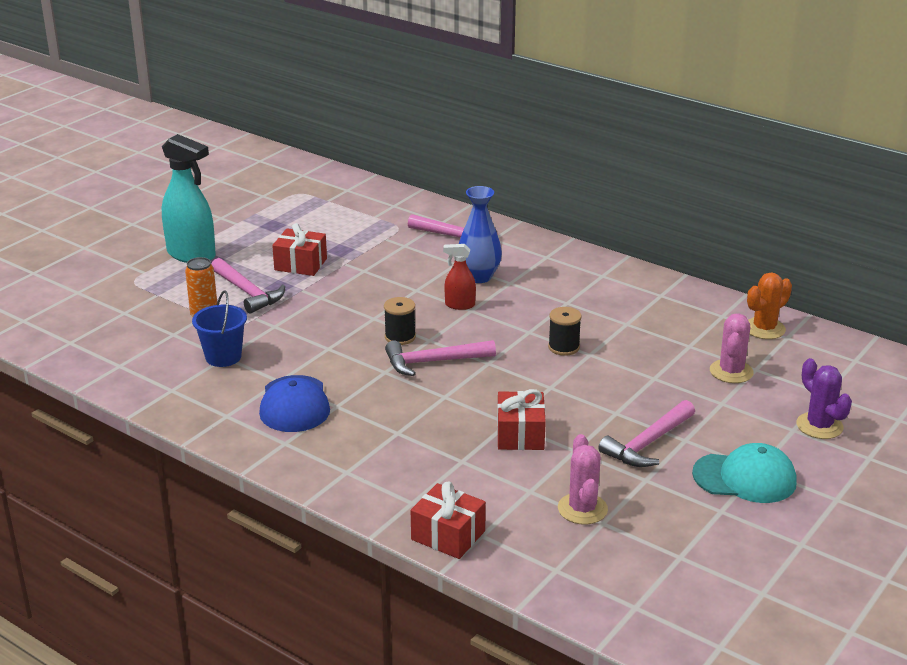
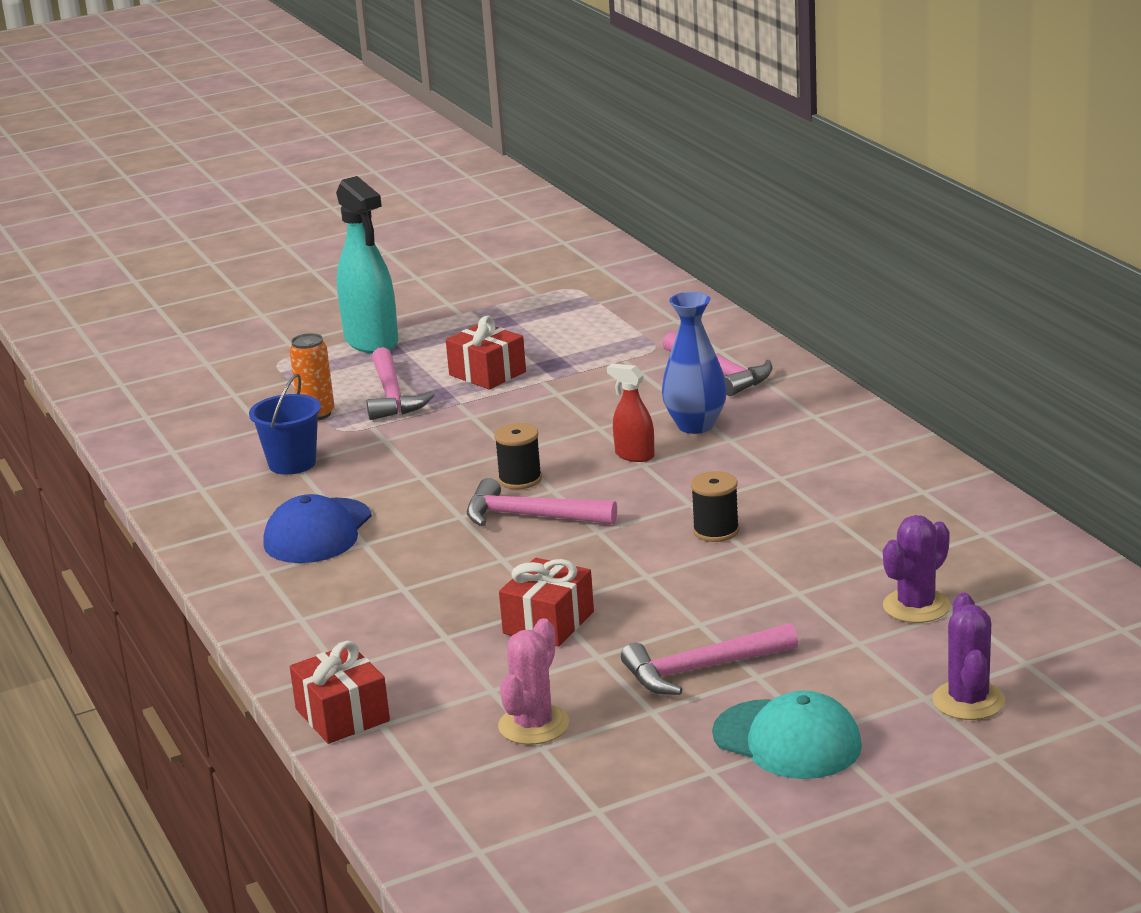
camera: 30 degrees right, 5 degrees down
pink cactus [710,313,754,383] -> purple cactus [883,515,950,623]
orange cactus [747,272,792,339] -> none

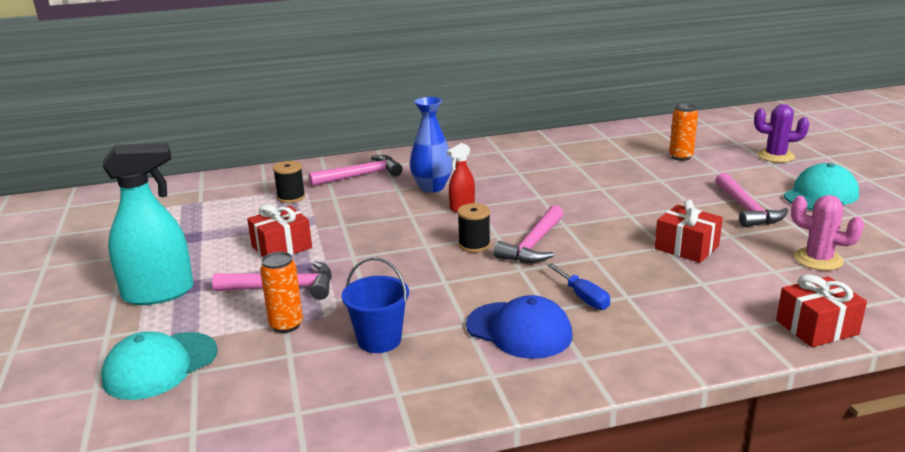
camera: 80 degrees left, 0 degrees up
black spool [691,471,739,542] -> black spool moved to [273,161,305,203]
purple cactus [883,515,950,623] -> orange can [669,103,698,161]
none -> turquoise cap [101,331,218,400]
none -> blue screwdriver [547,263,610,310]

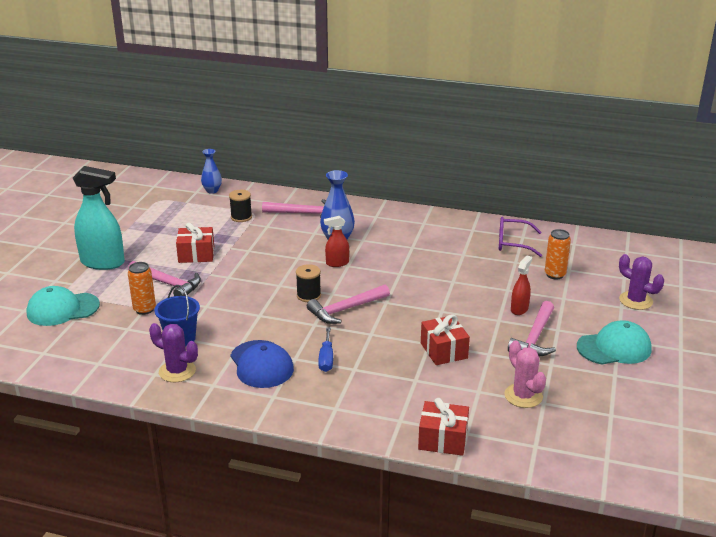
camera: 30 degrees right, 5 degrees up
none -> purple cactus [149,323,198,382]
none -> blue vase [201,149,222,194]
none -> purple glasses [499,217,542,257]
none -> red spray bottle [511,255,532,315]

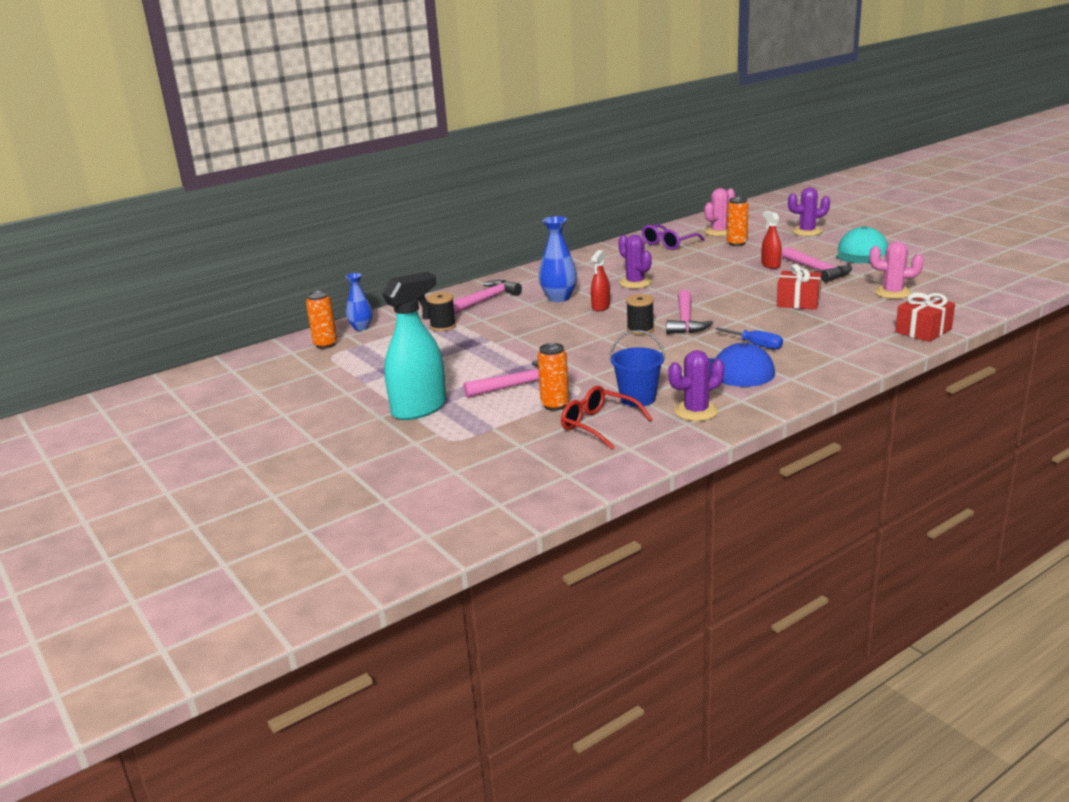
camera: 50 degrees left, 5 degrees down
turquoise cap [26,286,100,326] -> none
red gift [176,223,214,263] -> none
none -> orange can [306,291,337,349]
none -> red glasses [561,386,652,449]
none -> purple cactus [618,235,652,289]
none -> pink cactus [705,188,735,236]

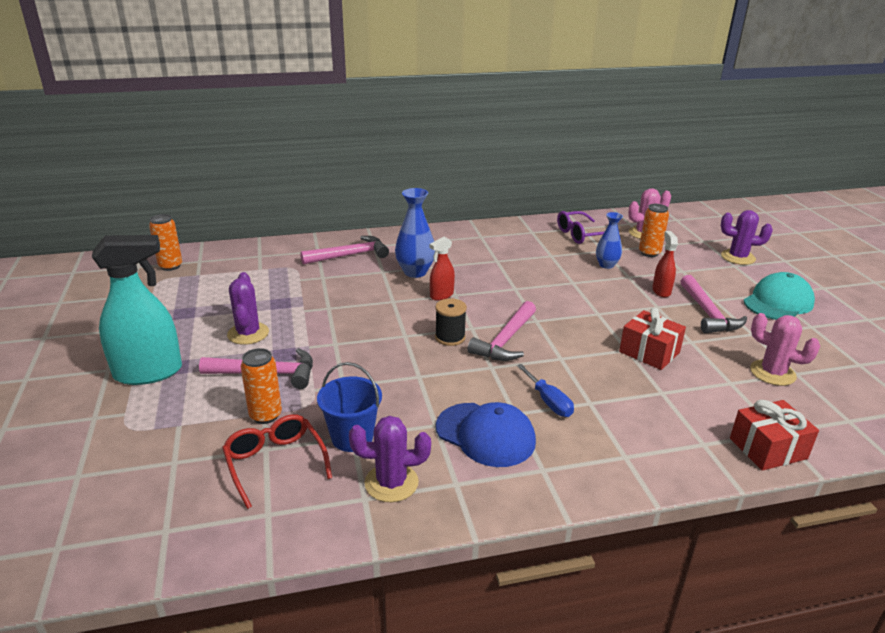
camera: 20 degrees right, 5 degrees up
blue vase [345,273,372,331] -> blue vase moved to [596,212,623,269]
black spool [427,292,456,331] -> none
purple cactus [618,235,652,289] -> purple cactus moved to [227,272,269,345]

